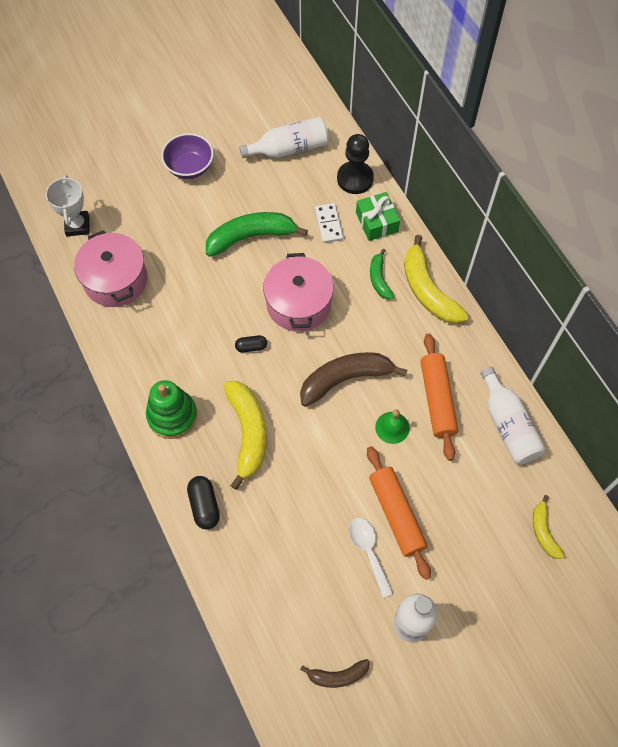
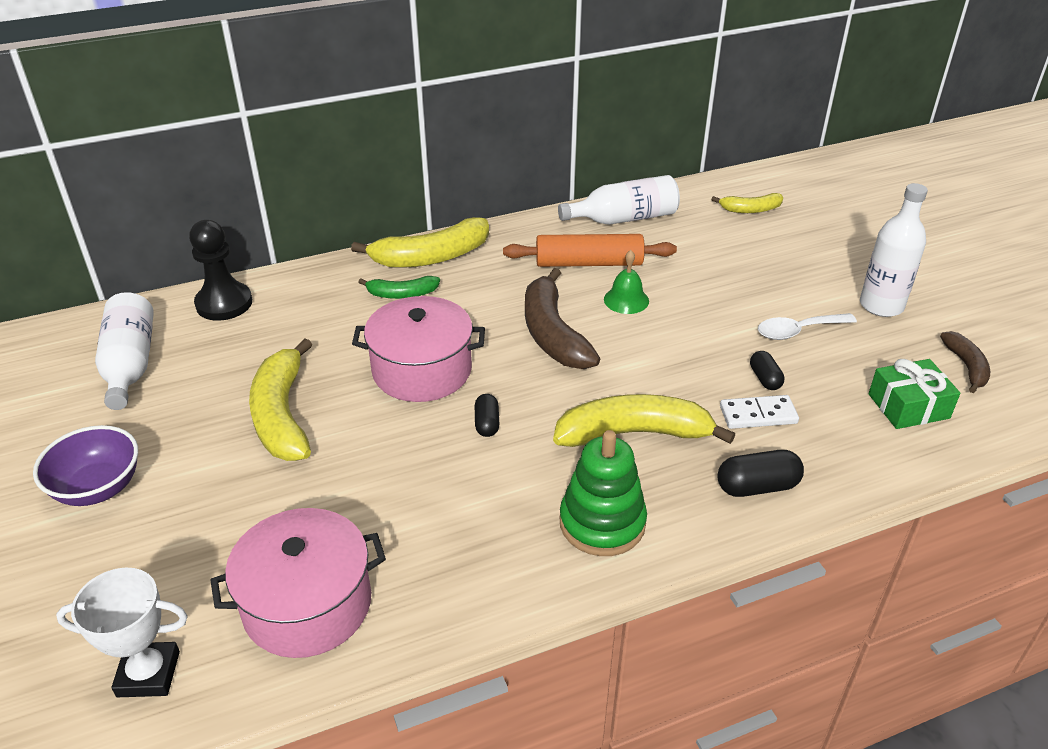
camera: 85 degrees left, 25 degrees down
green banana [206,212,308,257] -> yellow banana [249,339,312,461]
white domino [315,203,343,243] -> white domino moved to [720,395,799,429]
green gift [356,192,400,241] -> green gift moved to [868,359,960,429]
orange rolling pin [367,446,431,580] -> none
none -> black capsule [750,351,784,390]

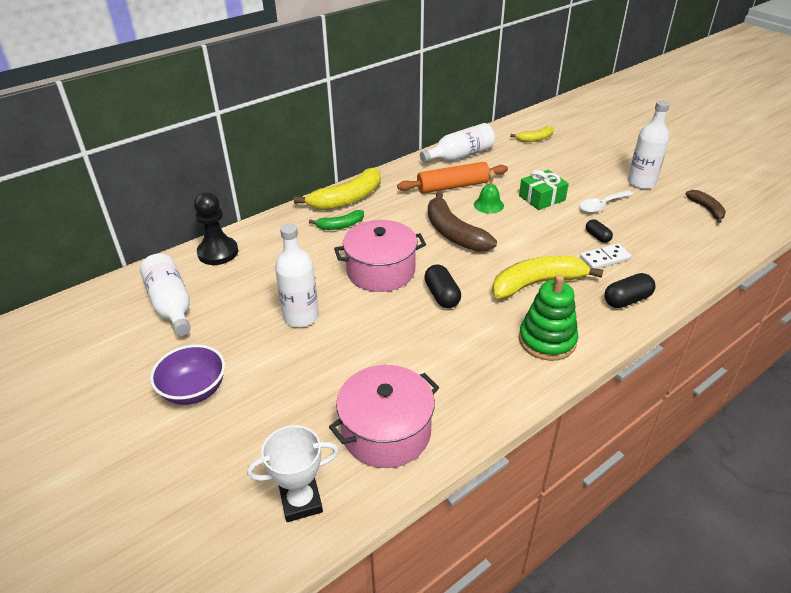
camera: 15 degrees left, 0 degrees up
yellow banana [249,339,312,461] -> white bottle [275,224,319,327]
black capsule [475,394,499,437] -> black capsule [424,264,461,308], size x1.56
green gift [868,359,960,429] -> green gift moved to [519,170,569,210]

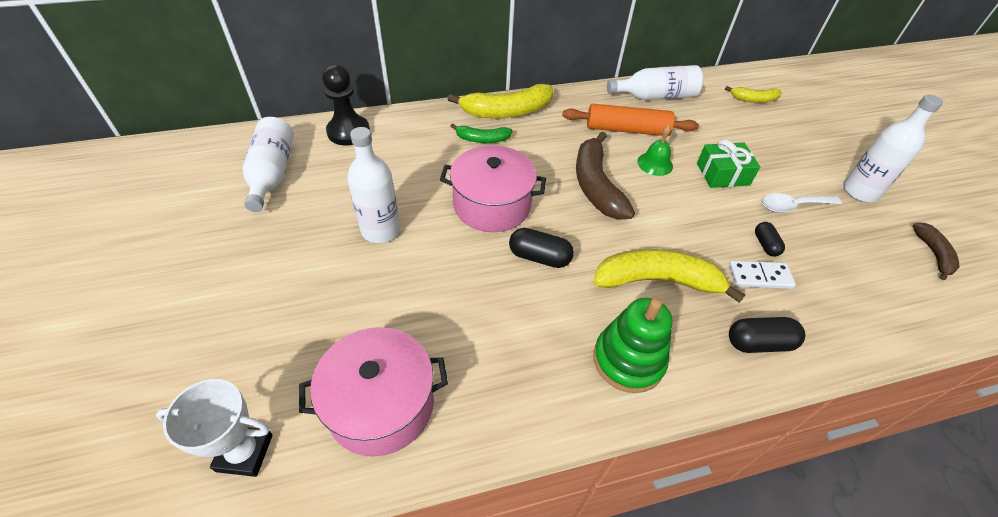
camera: 20 degrees right, 10 degrees up
purple bowl [150,345,225,405] -> none
black capsule [424,264,461,308] -> black capsule turned 75 degrees counterclockwise [509,228,574,268]

